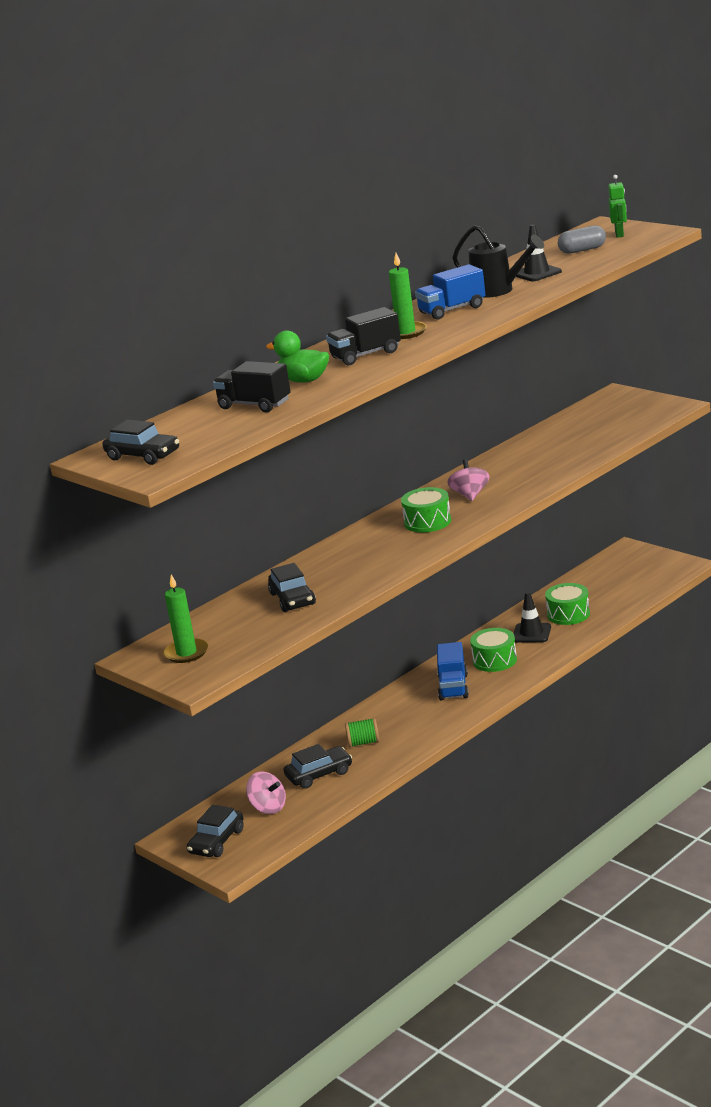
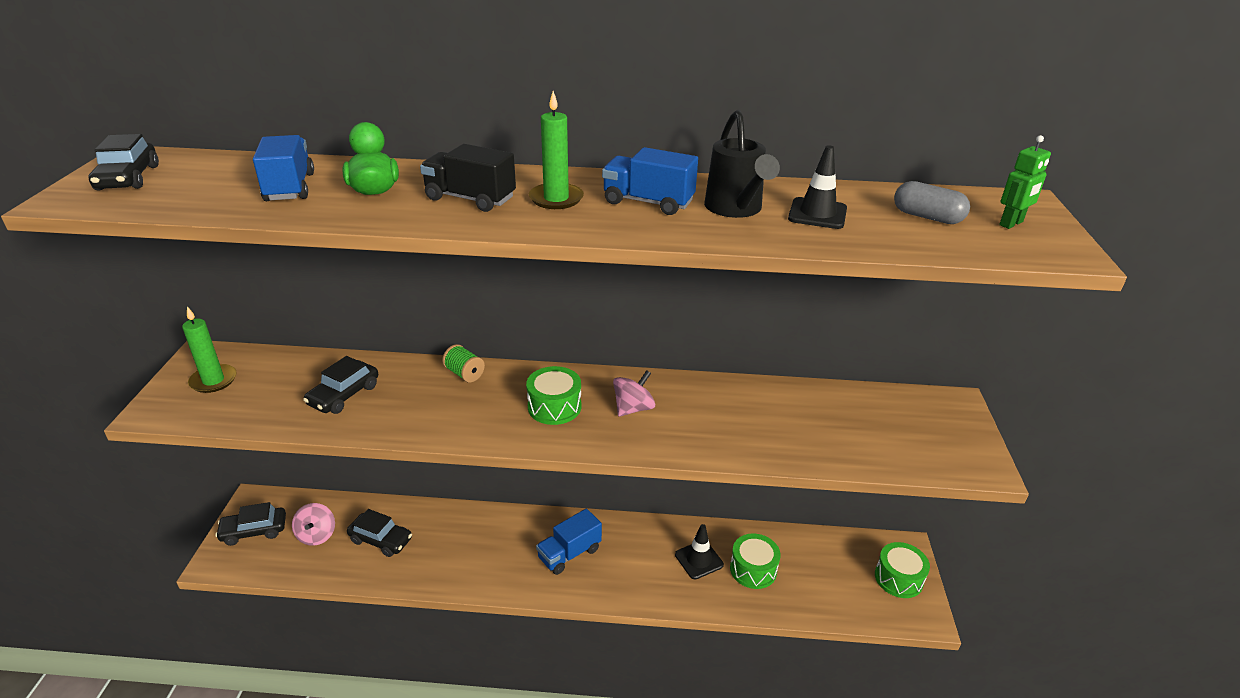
camera: 45 degrees right, 10 degrees up
black truck [213,361,291,413] -> blue truck [253,135,314,201]
green spool [345,718,379,747] -> green spool moved to [442,344,485,382]
green drum [470,628,517,672] -> green drum moved to [875,542,930,598]

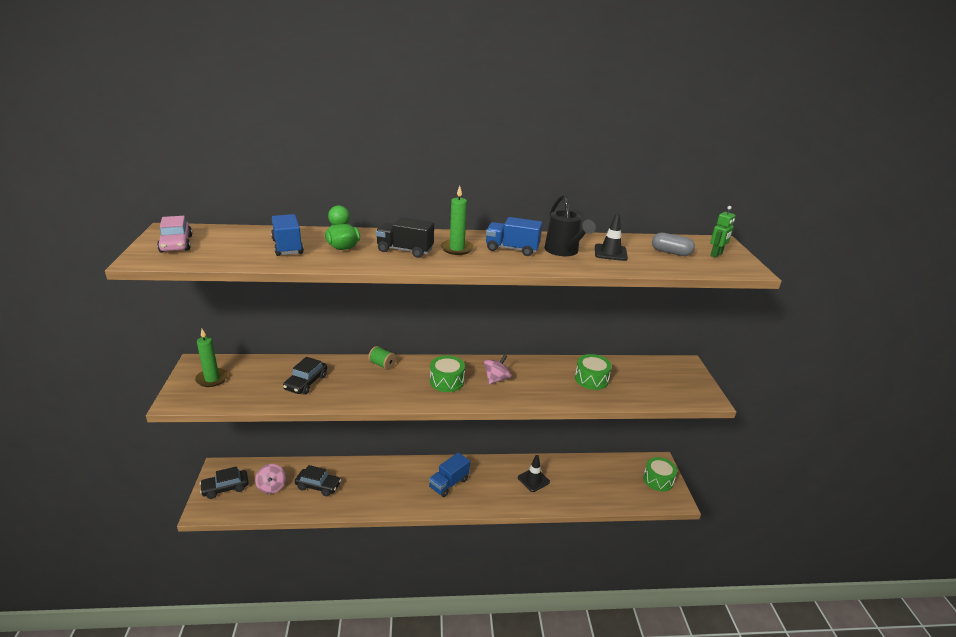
camera: 10 degrees left, 5 degrees down
black car [89,134,159,191] -> pink car [157,216,192,253]
green drum [730,534,781,589] -> green drum moved to [575,354,612,390]

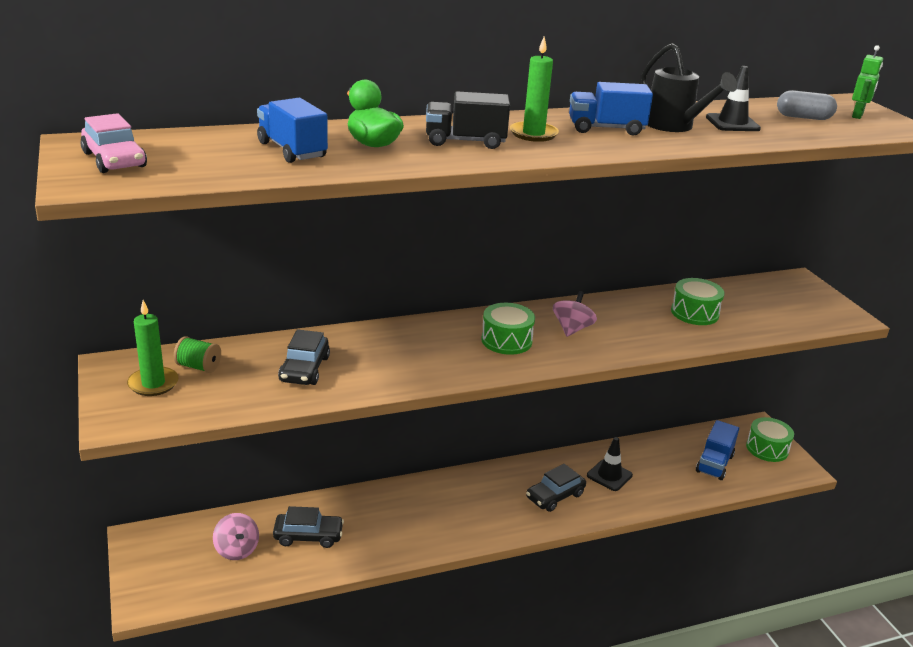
camera: 15 degrees left, 0 degrees up
black car [200,466,249,499] -> black car moved to [526,464,586,512]
green spool [368,346,396,370] -> green spool moved to [174,336,221,373]
blue truck [429,452,470,497] -> blue truck moved to [696,420,739,480]

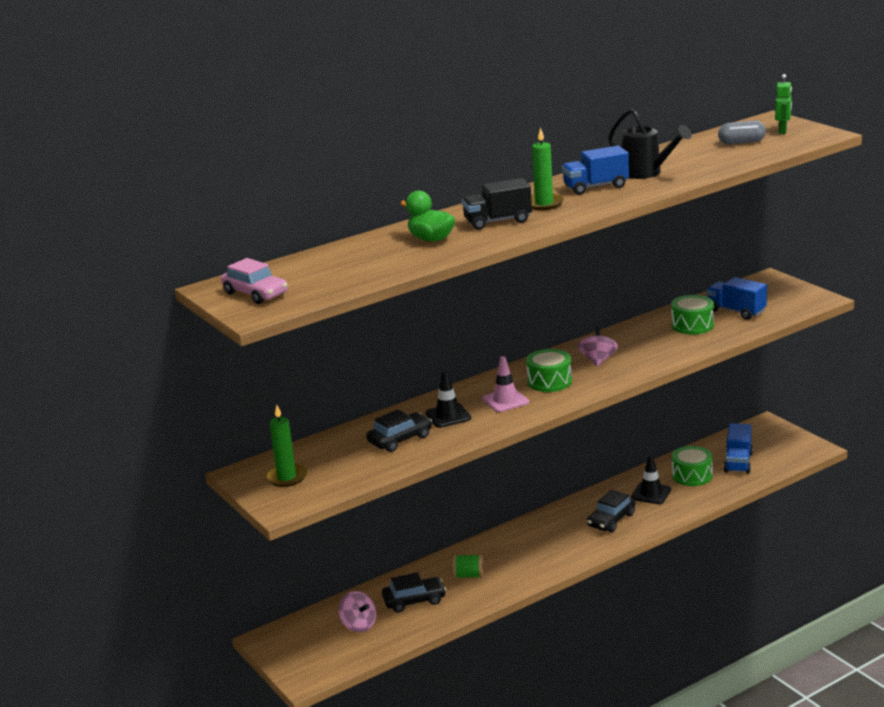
camera: 10 degrees left, 5 degrees down
green spool [174,336,221,373] -> green spool moved to [453,554,483,578]
blue truck [257,98,328,163] -> blue truck moved to [706,277,767,320]
black car [278,329,330,385] -> black car turned 120 degrees counterclockwise [366,409,432,452]
black traffic cone [706,66,761,131] -> black traffic cone moved to [425,371,471,428]
green drum [746,417,794,462] -> green drum moved to [672,446,713,486]
none -> pink traffic cone [482,356,529,412]

